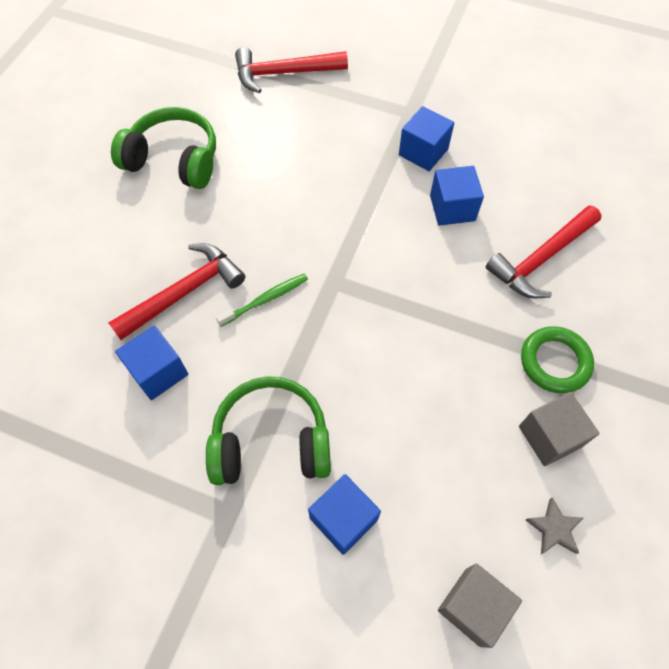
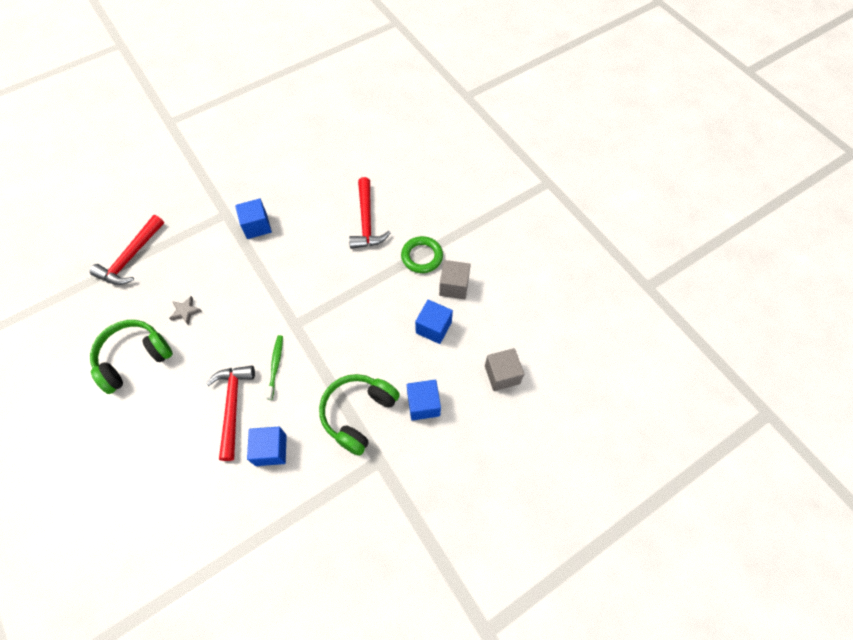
camera: 55 degrees left, 0 degrees up
blue cube [430,166,484,226] -> blue cube moved to [415,300,453,344]
grey star [526,497,583,554] -> grey star moved to [169,296,202,325]

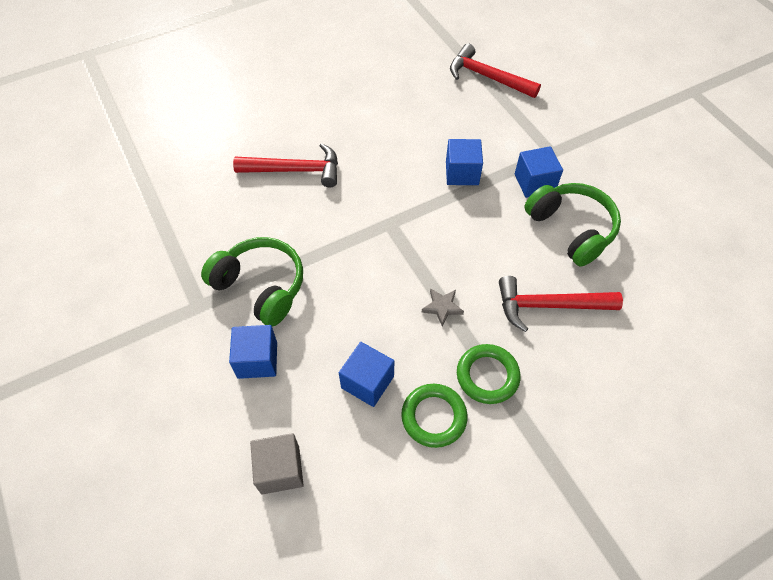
camera: 95 degrees right, 5 degrees down
green headphones [90,320,173,394] -> green headphones moved to [524,183,621,267]
grey star [169,296,202,325] -> grey star moved to [421,288,464,326]
blue cube [247,427,287,466] -> blue cube moved to [446,139,483,185]
green toothbrush [266,335,283,400] -> none
grey cube [439,260,471,299] -> green ring [401,384,468,448]

